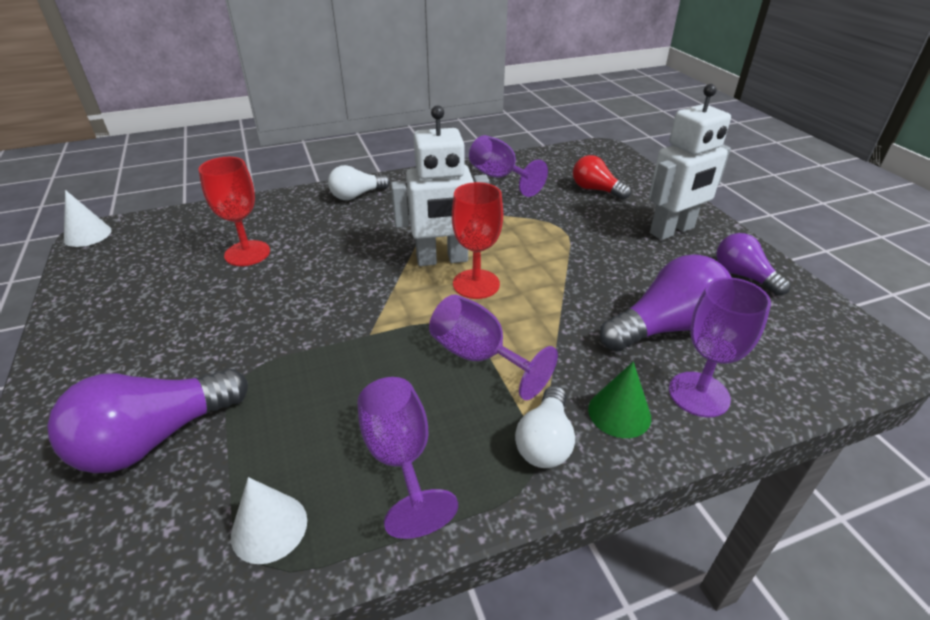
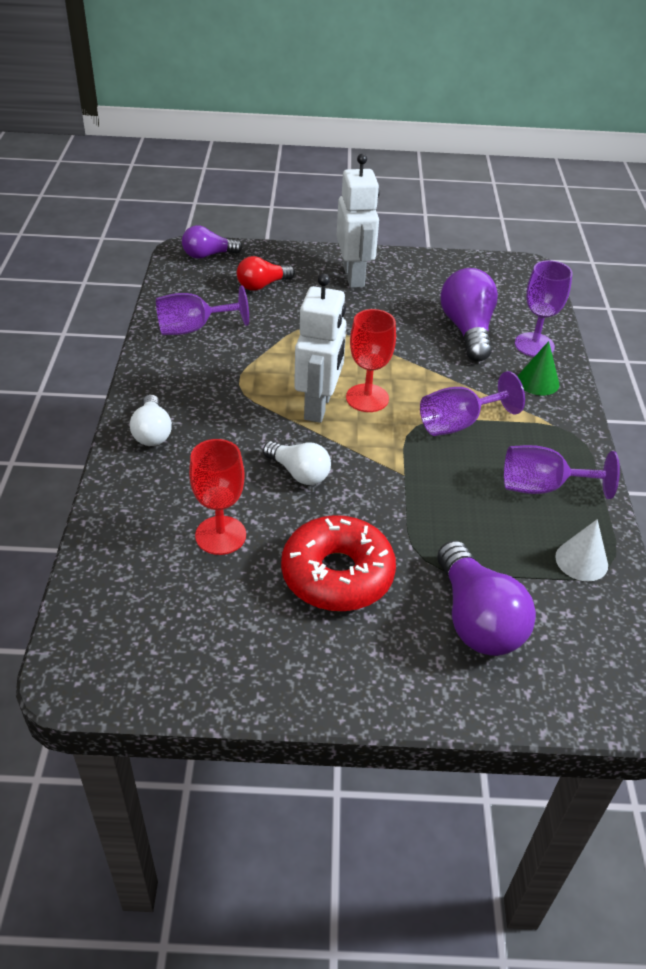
camera: 70 degrees left, 5 degrees up
white cone [64,190,112,247] -> none
white light bulb [515,386,575,468] -> white light bulb moved to [263,441,331,485]
purple light bulb [716,233,791,296] -> purple light bulb moved to [182,225,243,259]
none -> red donut [281,515,396,611]

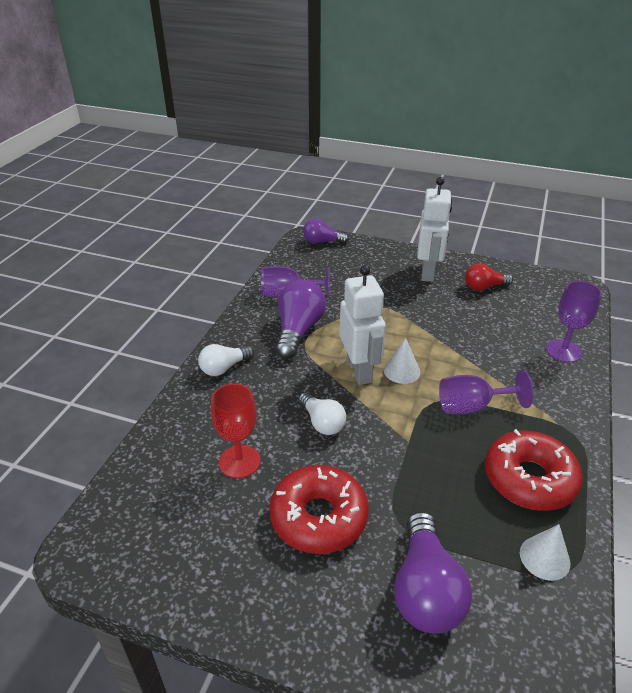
camera: 20 degrees right, 5 degrees down
white light bulb [130,395,172,446] -> white light bulb turned 45 degrees clockwise [198,344,254,376]
red light bulb [237,256,295,291] -> red light bulb moved to [465,263,513,291]
white robot [294,273,347,423] -> white robot turned 45 degrees counterclockwise [340,265,386,385]
red goblet [346,309,396,412] -> white cone [384,338,420,384]
purple light bulb [440,268,498,362] -> purple light bulb moved to [276,280,326,359]
purple goblet [504,445,620,499] -> red donut [485,429,583,511]
green cone [517,341,559,395] -> none

